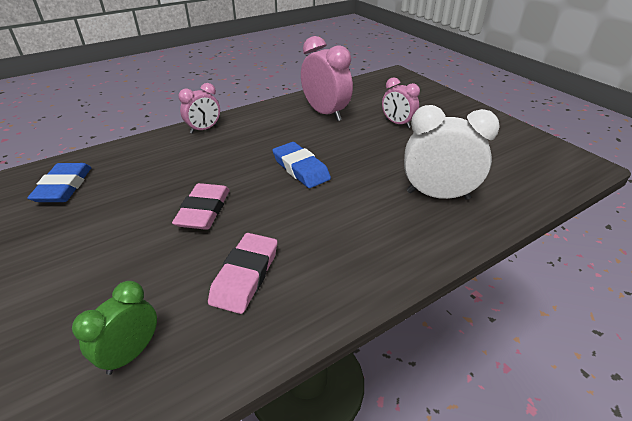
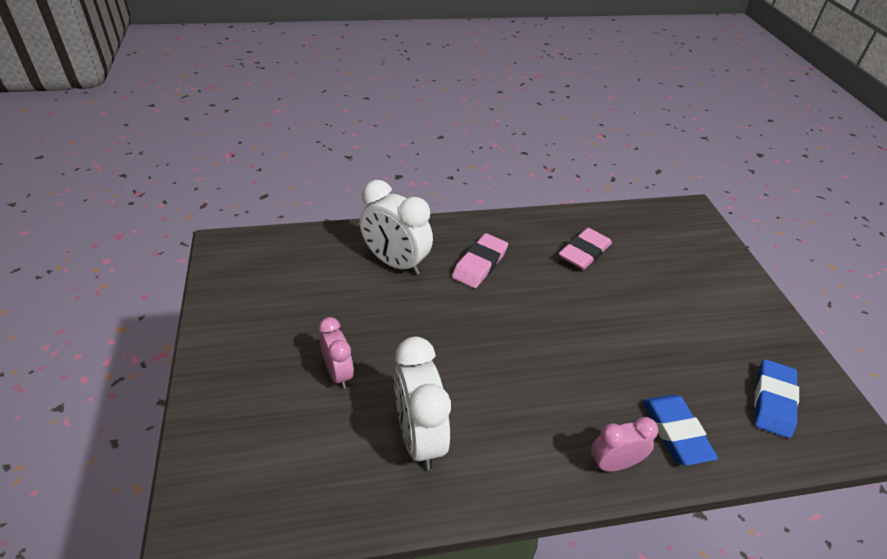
camera: 160 degrees left, 5 degrees up
green clock [72,281,157,375] -> none
pink eraser [172,183,230,230] -> pink eraser moved to [452,233,508,288]
blue eraser [272,142,331,188] -> blue eraser moved to [643,395,718,465]
pink clock [301,36,353,121] -> white clock [394,337,451,470]

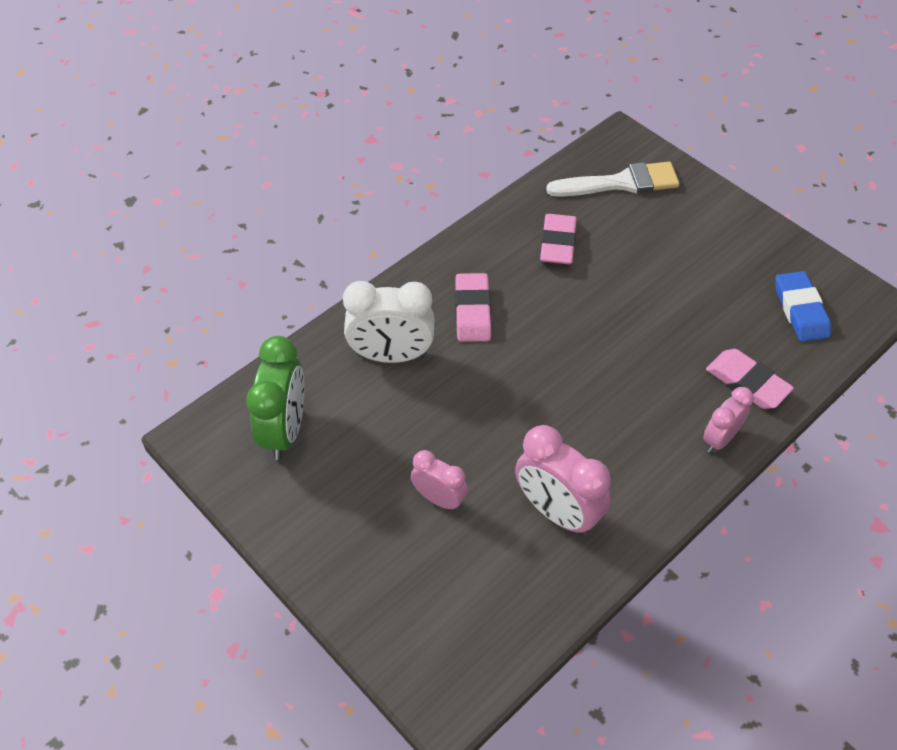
camera: 30 degrees left, 10 degrees up
white clock [394,337,451,470] -> pink clock [515,425,611,535]
blue eraser [643,395,718,465] -> pink eraser [706,349,794,409]
none -> green clock [246,336,305,460]
none -> white brush [546,162,680,197]

